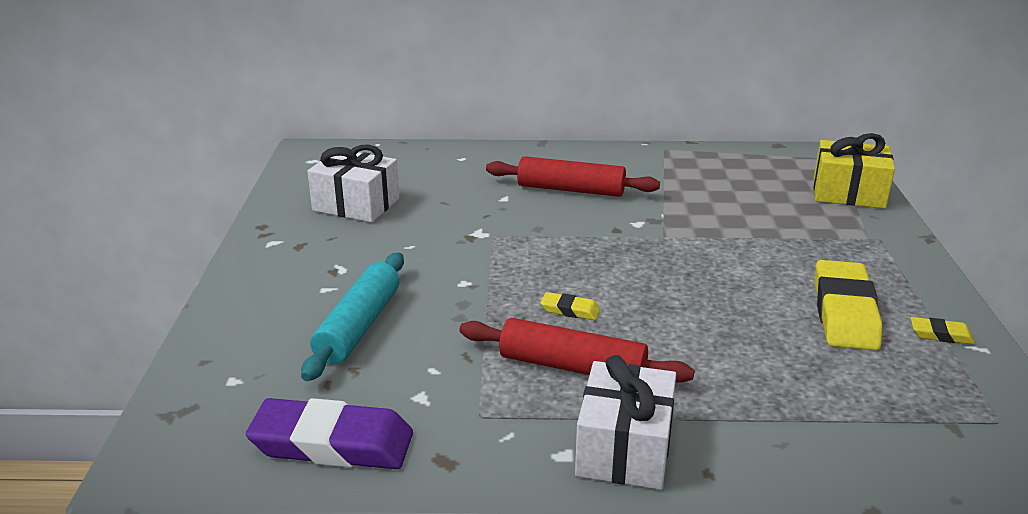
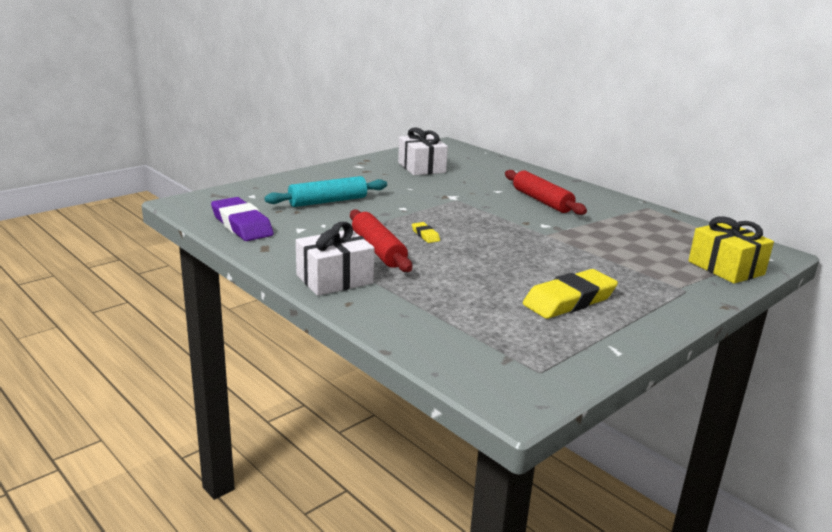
camera: 45 degrees right, 5 degrees down
yellow eraser [911,317,975,345] -> none

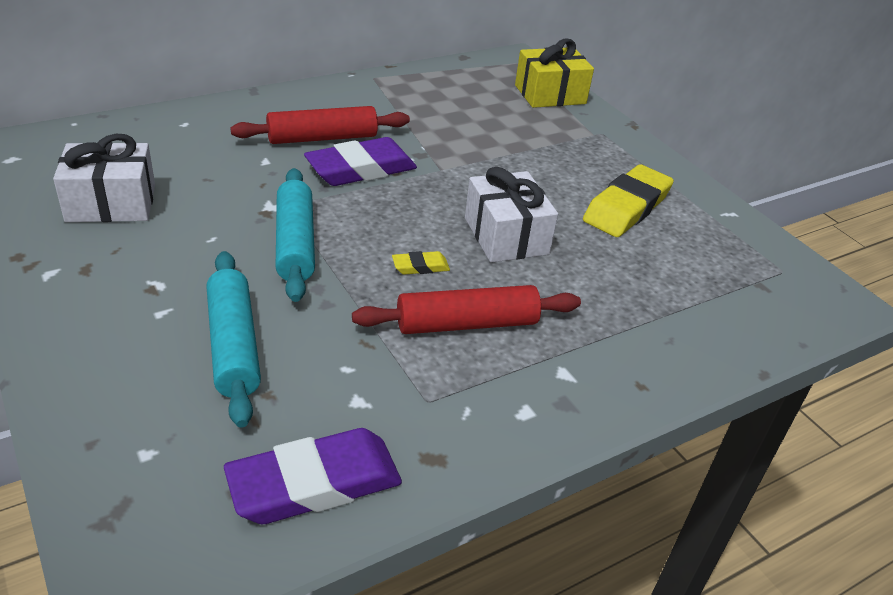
camera: 80 degrees left, 15 degrees up
white gift [296,222,375,296] -> white gift moved to [465,167,558,262]
yellow eraser [523,269,618,319] -> yellow eraser turned 60 degrees clockwise [583,164,674,237]
none -> turquoise rolling pin [276,168,315,302]
none -> purple eraser [304,137,417,186]

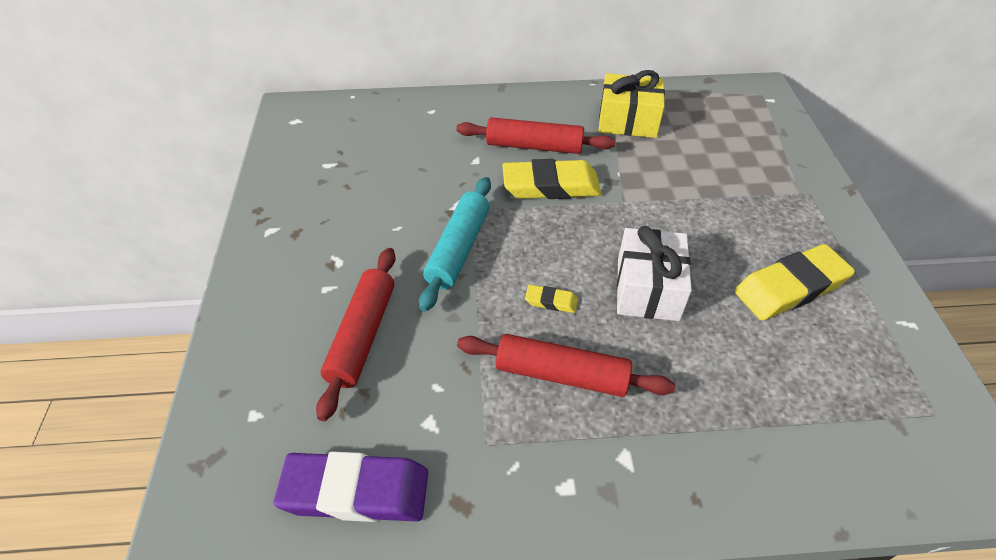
camera: 30 degrees right, 10 degrees up
white gift [53,134,155,222] -> none
turquoise rolling pin [207,251,261,428] -> red rolling pin [316,248,396,421]
purple eraser [304,137,417,186] -> yellow eraser [503,159,601,199]
yellow gift [515,38,594,108] -> yellow gift moved to [599,70,665,138]

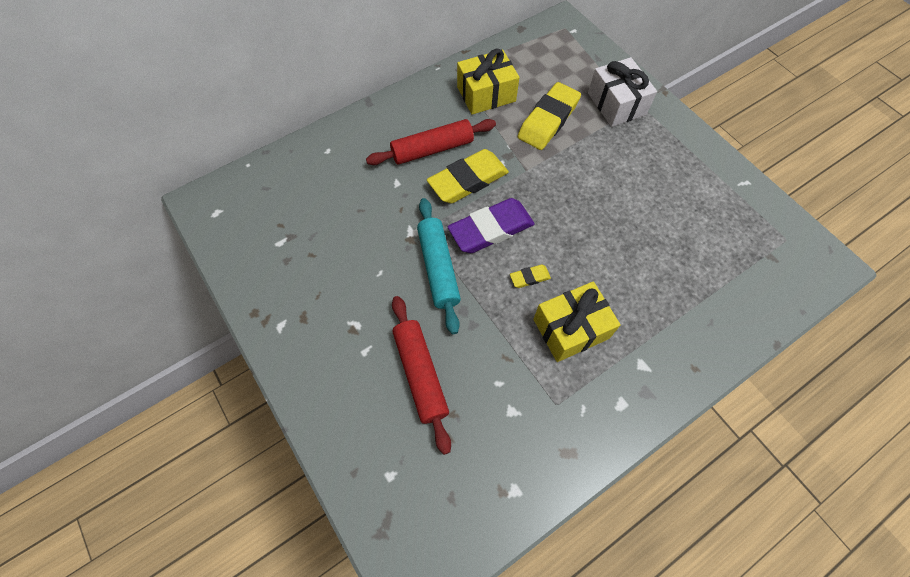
camera: 30 degrees left, 15 degrees up
purple eraser [274,451,428,522] -> purple eraser moved to [448,198,535,253]
red rolling pin [457,334,675,397] -> yellow gift [533,281,621,362]
white gift [617,226,692,321] -> white gift moved to [588,57,657,127]
yellow eraser [735,244,855,320] -> yellow eraser moved to [518,82,581,150]

